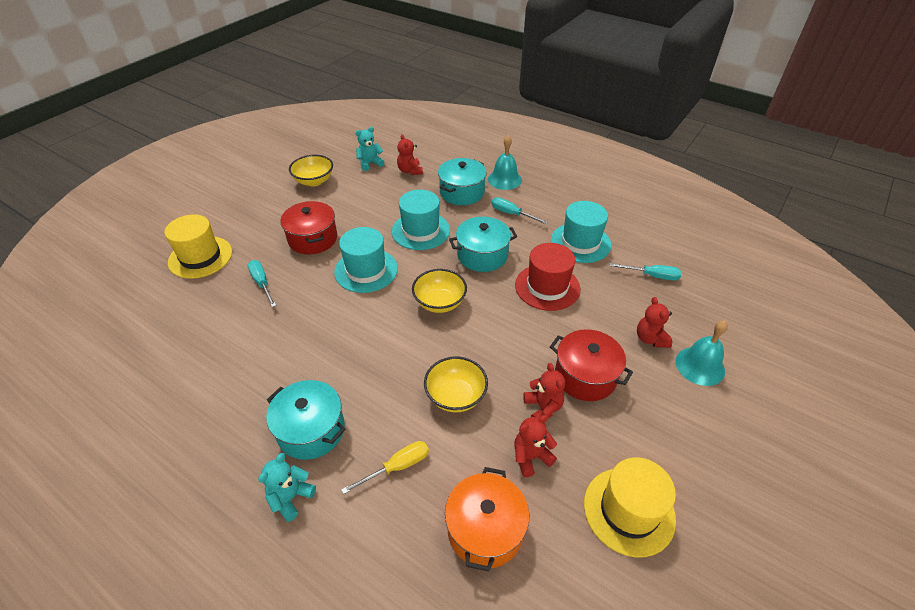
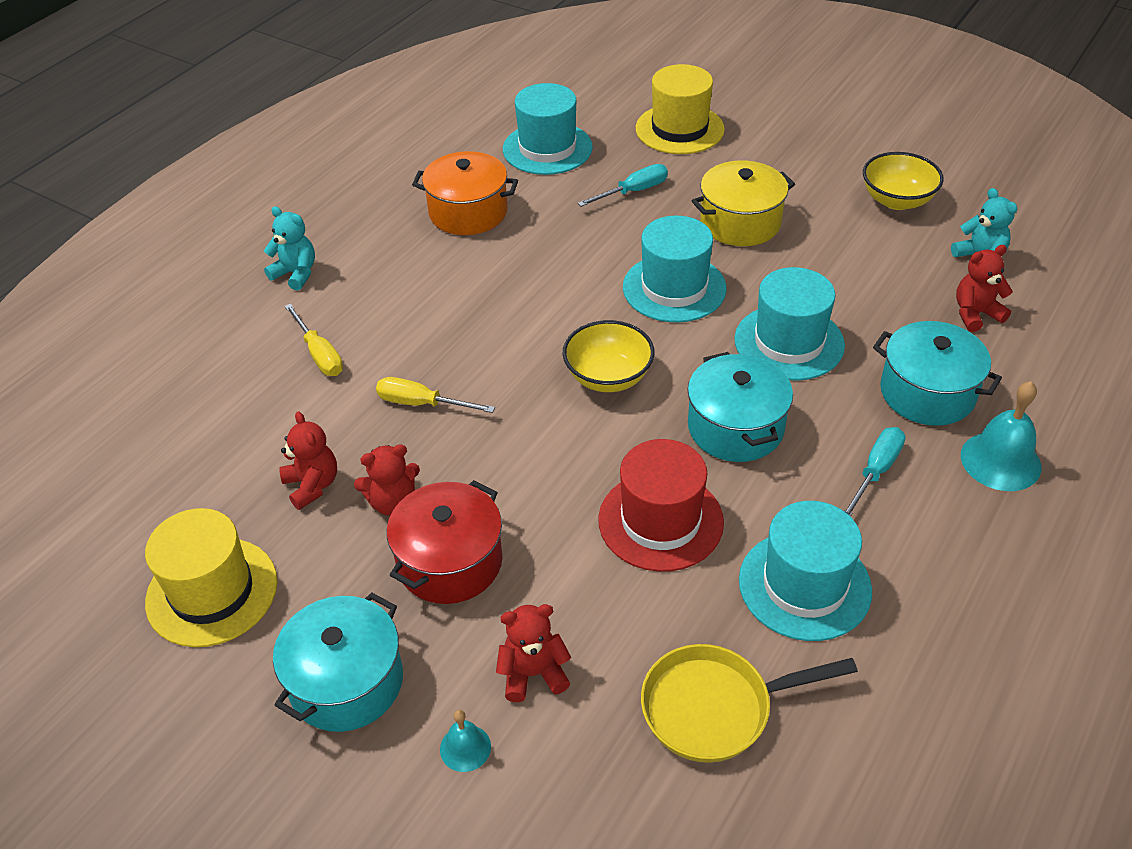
camera: 90 degrees right, 0 degrees up
turquoise pot [266,380,346,460] -> turquoise pot moved to [273,592,403,732]
red pot [280,201,337,254] -> yellow pot [692,160,795,246]
yellow bowl [424,356,488,412] -> yellow screwdriver [376,377,495,413]
orange pot [445,467,529,572] -> orange pot moved to [412,151,518,235]
turquoise screwdriver [610,263,682,281] -> yellow pan [641,644,858,763]
turquoise bell [676,321,728,386] -> turquoise bell [440,710,491,772], size x0.54
none -> turquoise hat [503,83,593,175]

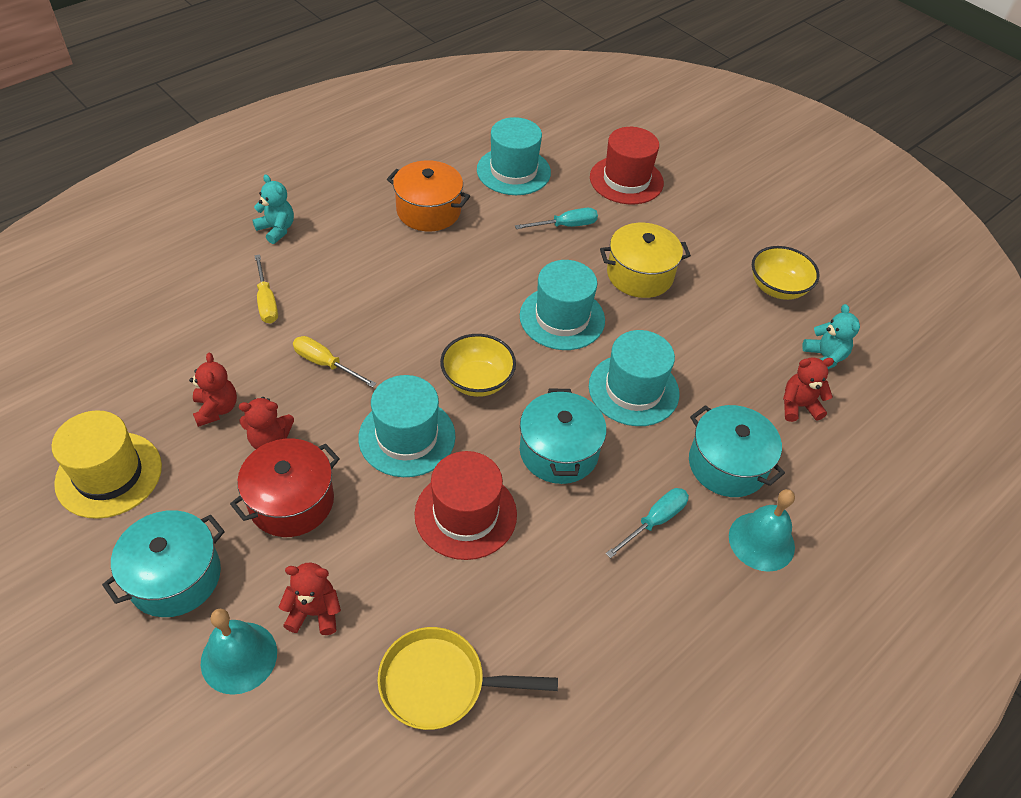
camera: 10 degrees right, 5 degrees up
turquoise bell [440,710,491,772] -> turquoise bell [201,609,277,695], size x1.84
yellow hat [636,64,725,154] -> red hat [590,127,664,204]
turquoise hat [739,501,872,641] -> turquoise hat moved to [358,375,455,477]

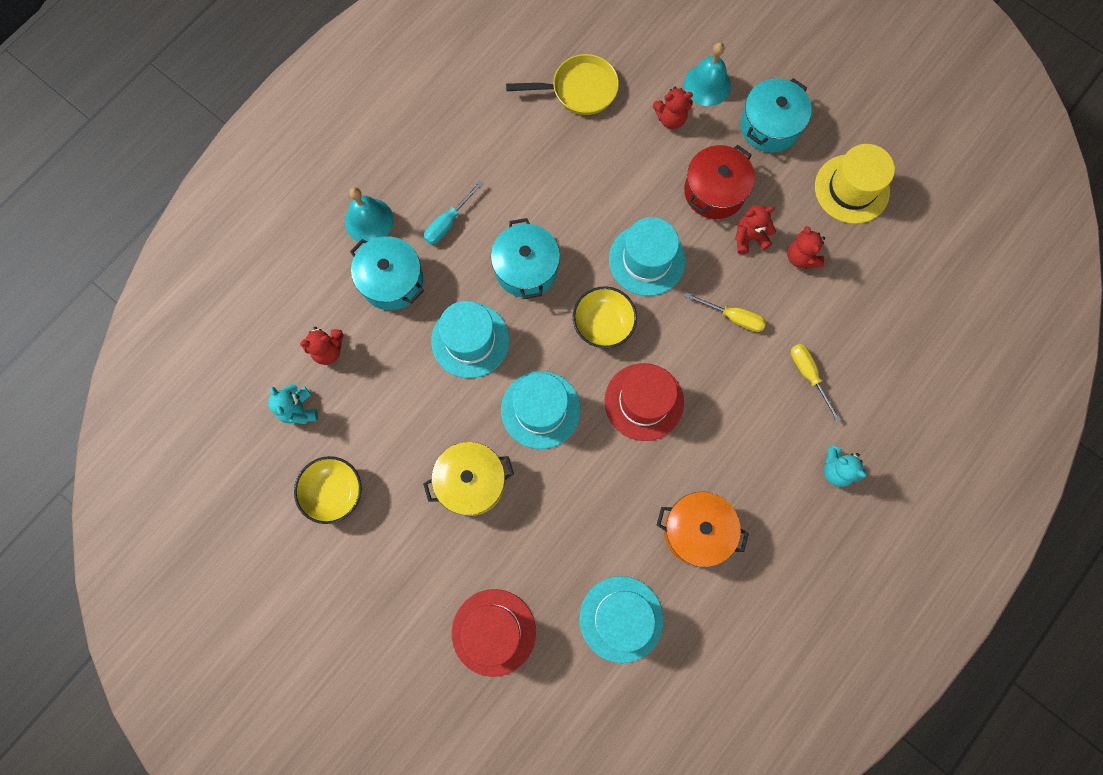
camera: 175 degrees right, 25 degrees up
red hat [414,451,517,560] -> red hat moved to [604,363,684,441]
turquoise screwdriver [515,208,598,229] -> none

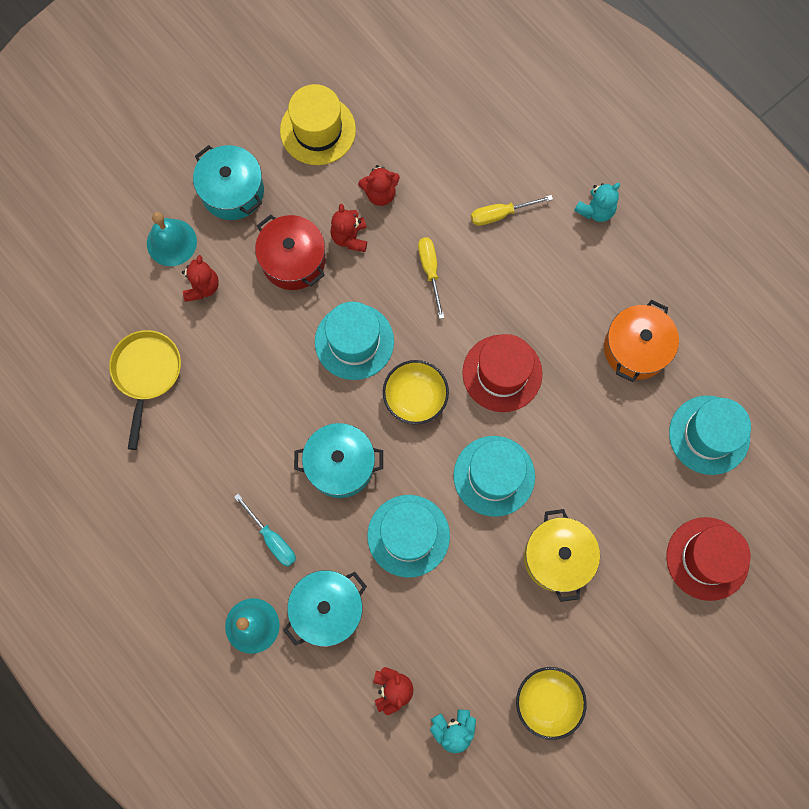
camera: 80 degrees left, 0 degrees up
yellow screwdriver [685,292,766,332] -> yellow screwdriver turned 45 degrees counterclockwise [418,237,444,319]

